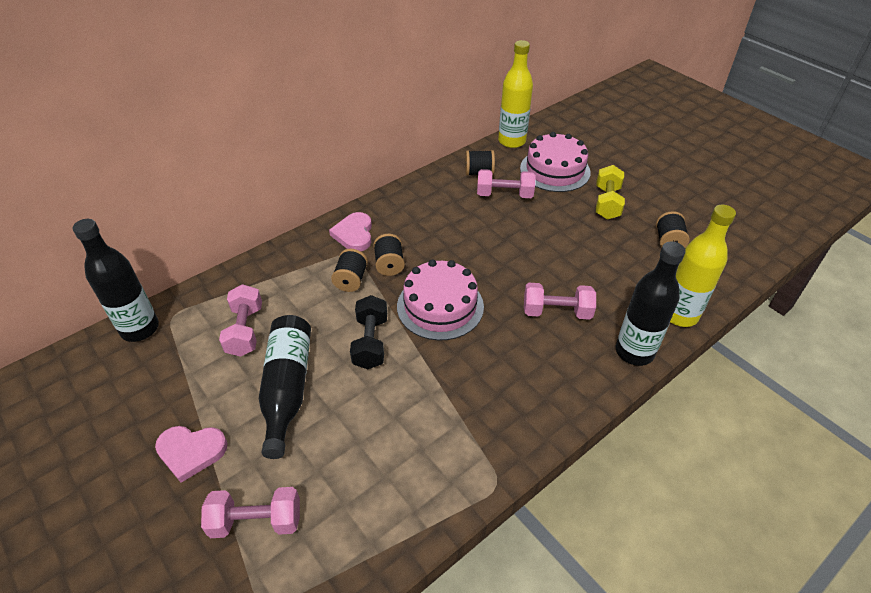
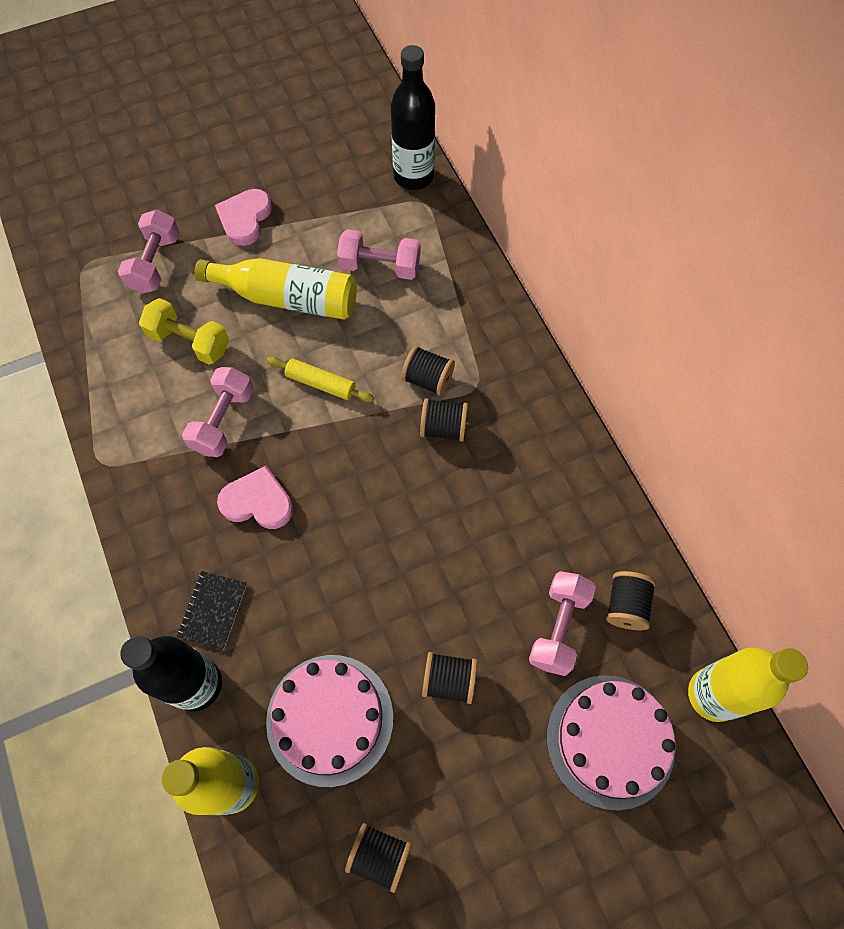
camera: 105 degrees right, 20 degrees up
black bottle [259,315,311,459] -> yellow bottle [195,258,357,320]
pink heart [329,212,372,251] -> pink heart moved to [217,466,293,529]
black dumbbell [350,295,387,369] -> yellow rolling pin [267,356,374,402]
pink cake [397,260,484,341] -> pink cake moved to [266,655,393,787]
pink dumbbell [524,283,596,320] -> pink dumbbell moved to [182,367,254,457]
yellow dumbbell [596,165,625,220] -> yellow dumbbell moved to [139,298,229,365]
none -> black notebook [177,571,247,650]
none -> black spool [422,652,477,704]

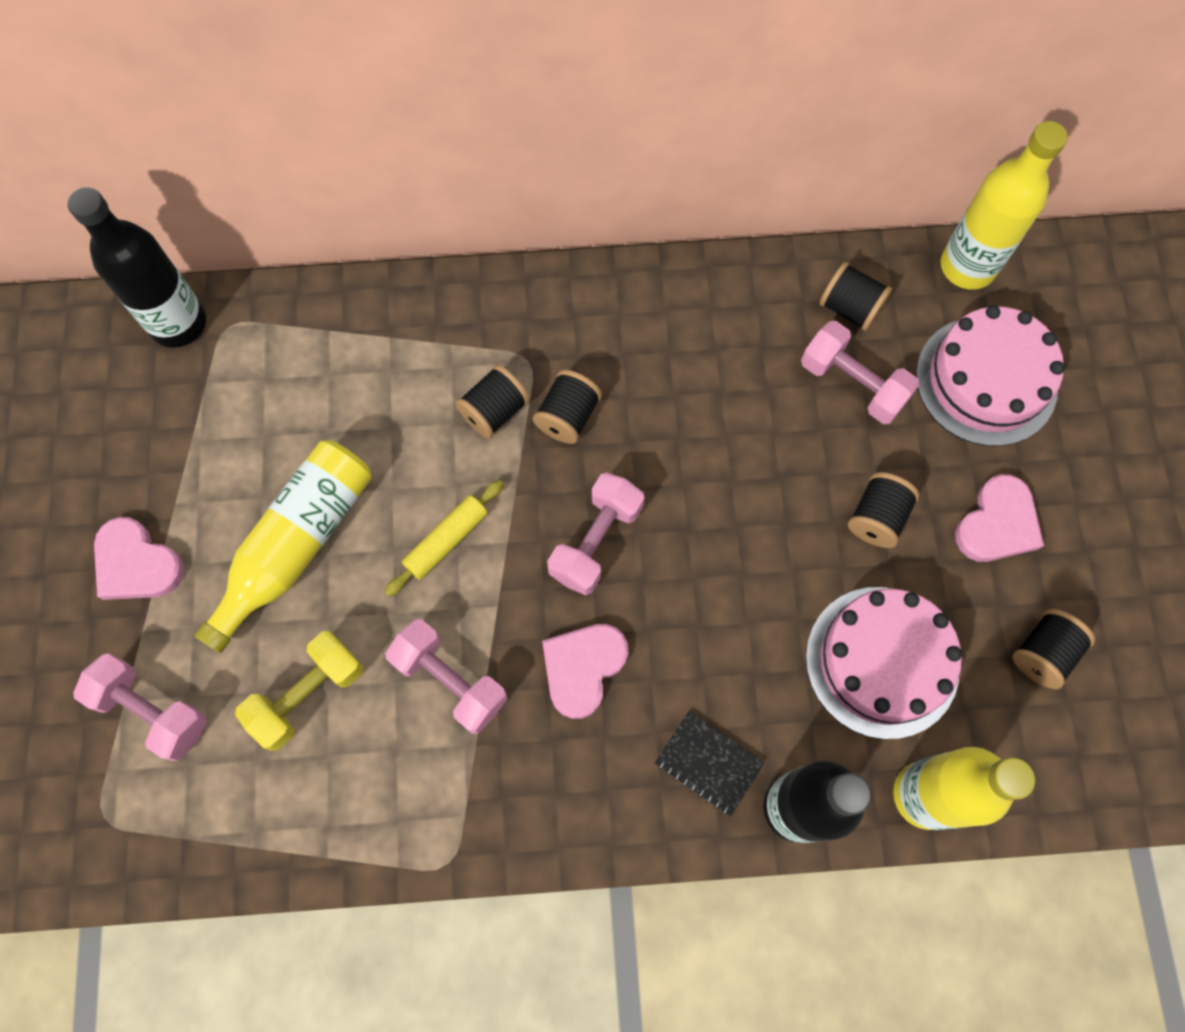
camera: 70 degrees left, 5 degrees up
pink dumbbell [337,229,420,280] -> pink dumbbell moved to [547,472,644,595]
none -> pink heart [955,474,1044,562]

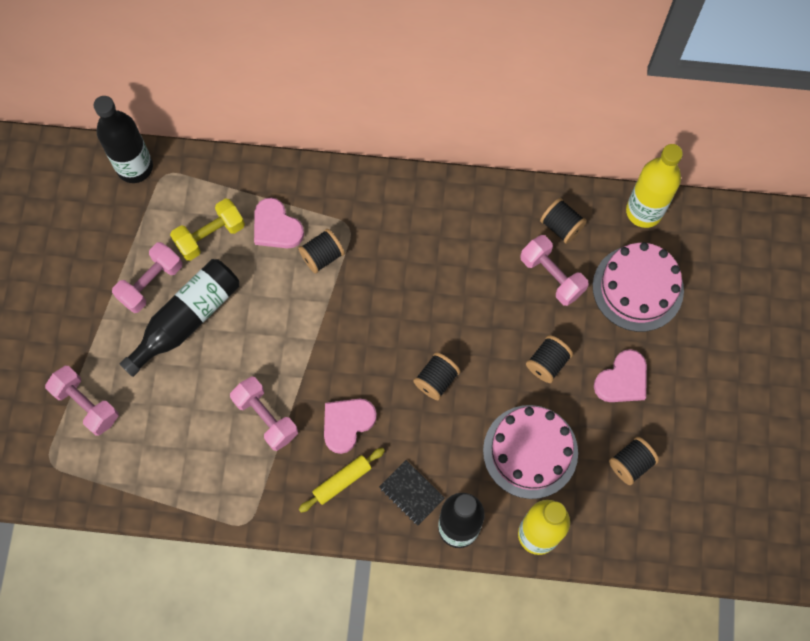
camera: 10 degrees right, 0 degrees up
pink heart [94,517,184,600] -> pink heart moved to [254,198,304,249]
yellow bottle [194,440,372,653] -> black bottle [120,259,239,377]
yellow dumbbell [235,631,363,751] -> yellow dumbbell moved to [170,198,245,261]
yellow rolling pin [385,480,504,597] -> yellow rolling pin moved to [299,448,385,513]
black spool [533,370,602,444] -> black spool moved to [413,352,460,400]
pink dumbbell [547,472,644,595] -> pink dumbbell moved to [112,242,182,313]

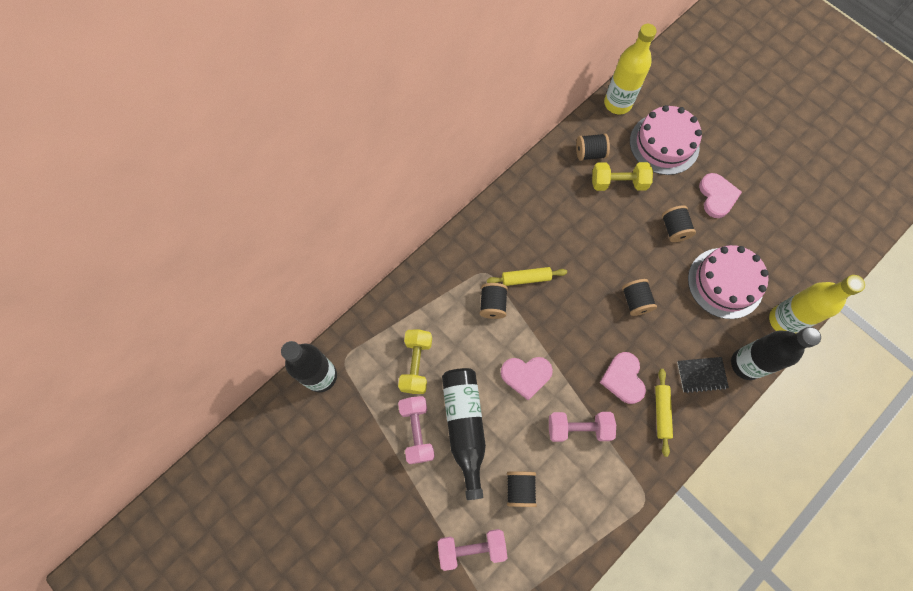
camera: 50 degrees left, 0 degrees up
pink heart [254,198,304,249] -> pink heart moved to [501,357,553,400]
pink dumbbell [521,235,589,306] -> yellow dumbbell [592,162,653,191]
black spool [609,437,659,485] -> black spool moved to [507,471,537,507]
none -> yellow rolling pin [487,267,567,286]

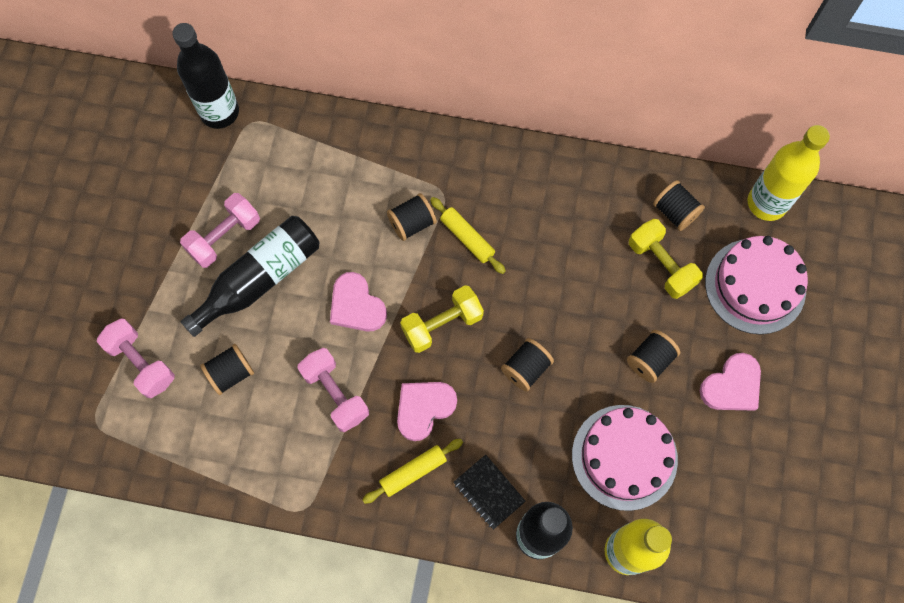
camera: 55 degrees right, 0 degrees up
yellow dumbbell [398,329,432,394] -> yellow dumbbell moved to [400,285,484,353]

